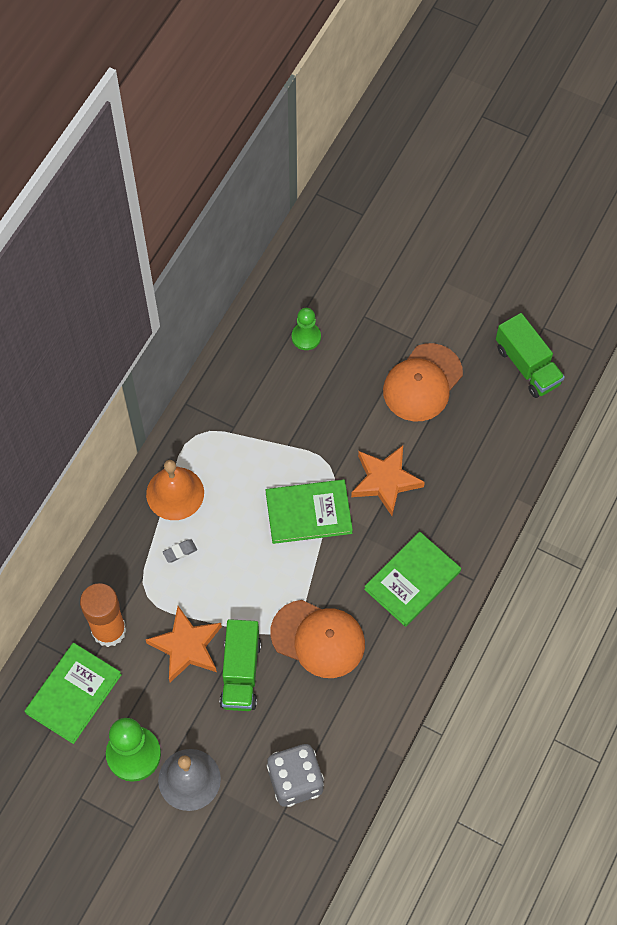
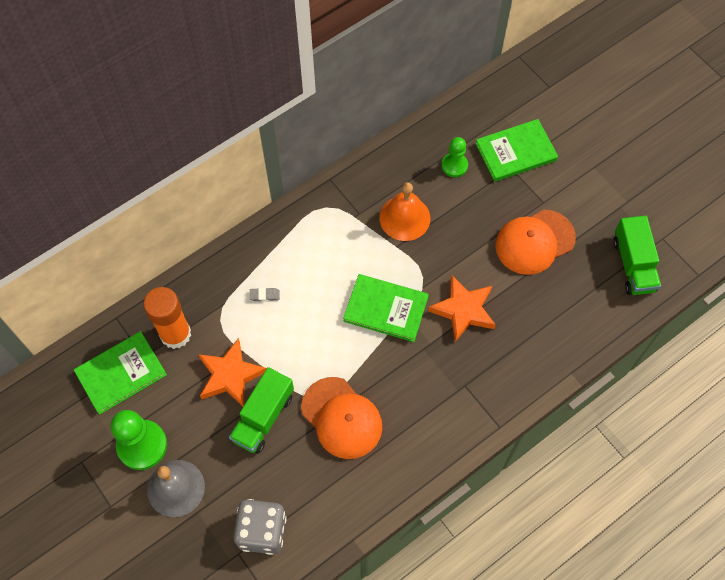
camera: 25 degrees right, 0 degrees up
orange bell [146,460,204,520] -> orange bell moved to [379,182,431,241]
green book [364,532,461,627] -> green book moved to [475,119,558,182]

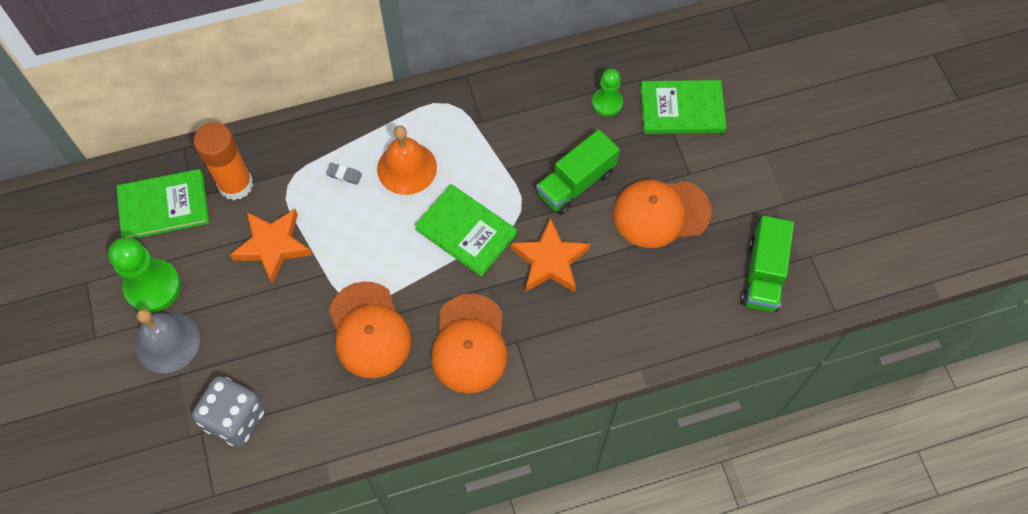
camera: 20 degrees right, 0 degrees up
green truck [229,367,294,454] -> green truck moved to [536,130,620,215]
orange bell [379,182,431,241] -> orange bell moved to [377,126,437,195]
none -> orange cap [431,294,508,393]

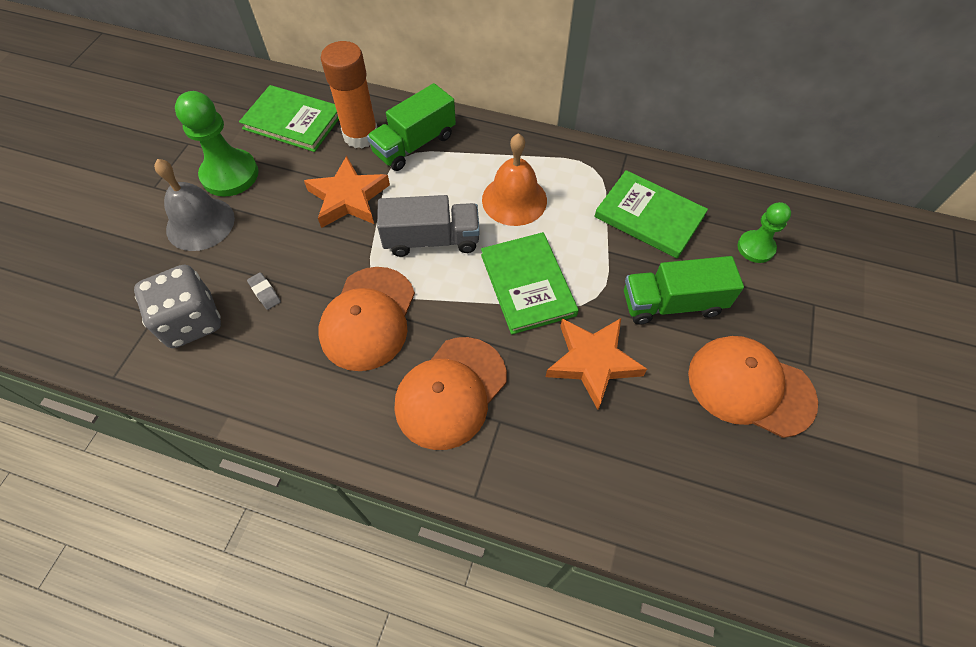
camera: 35 degrees right, 5 degrees down
grey eraser [326,163,362,185] -> grey eraser moved to [247,272,281,310]
green book [640,80,727,134] -> green book moved to [594,170,708,259]
green truck [741,216,794,312] -> green truck moved to [367,83,456,171]
none -> grey truck [377,195,480,257]

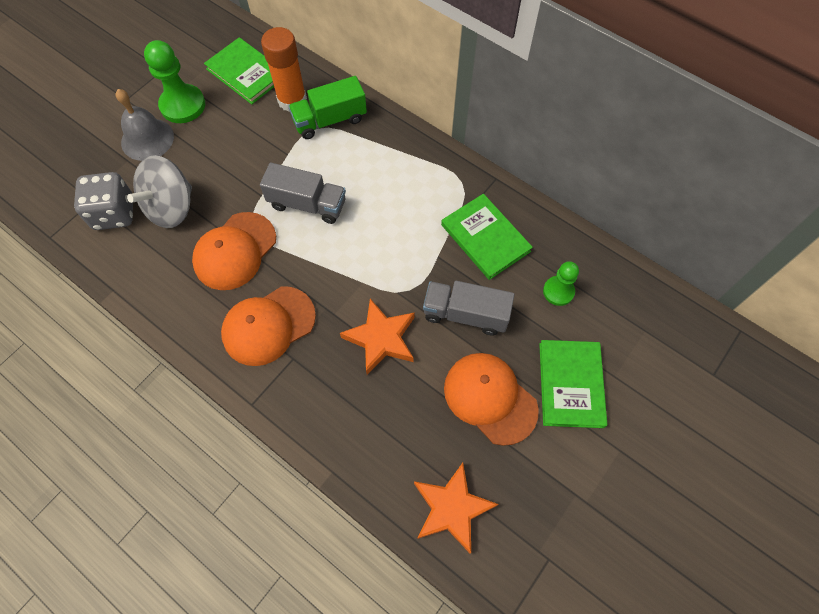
camera: 20 degrees right, 5 degrees up
grey eraser [247,272,281,310] -> grey spinning top [127,155,192,228]
orange star [304,156,390,228] -> orange star moved to [414,463,498,553]
green book [481,232,579,334] -> green book moved to [539,340,607,428]
orange bell [482,133,547,226] -> none
green truck [624,256,744,325] -> grey truck [423,281,514,336]

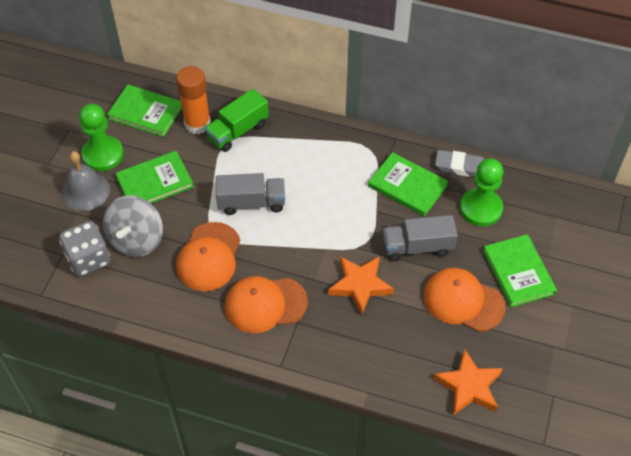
camera: 20 degrees left, 10 degrees down
orange cap [221,286,316,366] -> orange cap turned 45 degrees clockwise [225,276,308,333]
green pawn [543,261,579,306] -> green pawn [460,158,503,226], size x1.65
none -> green book [115,151,194,203]
none -> grey eraser [435,150,485,177]

